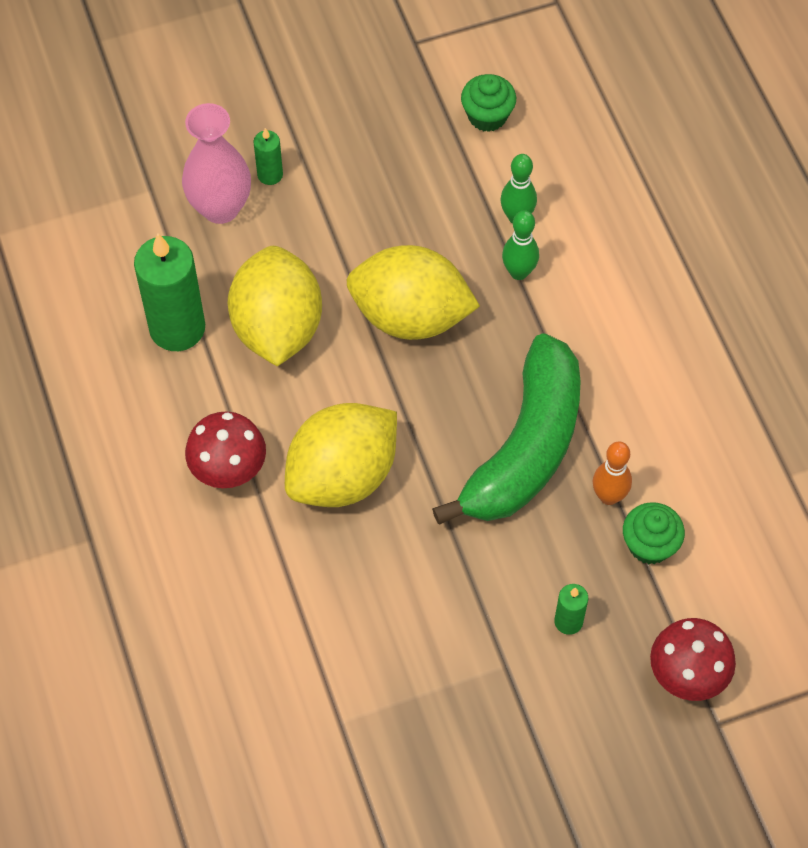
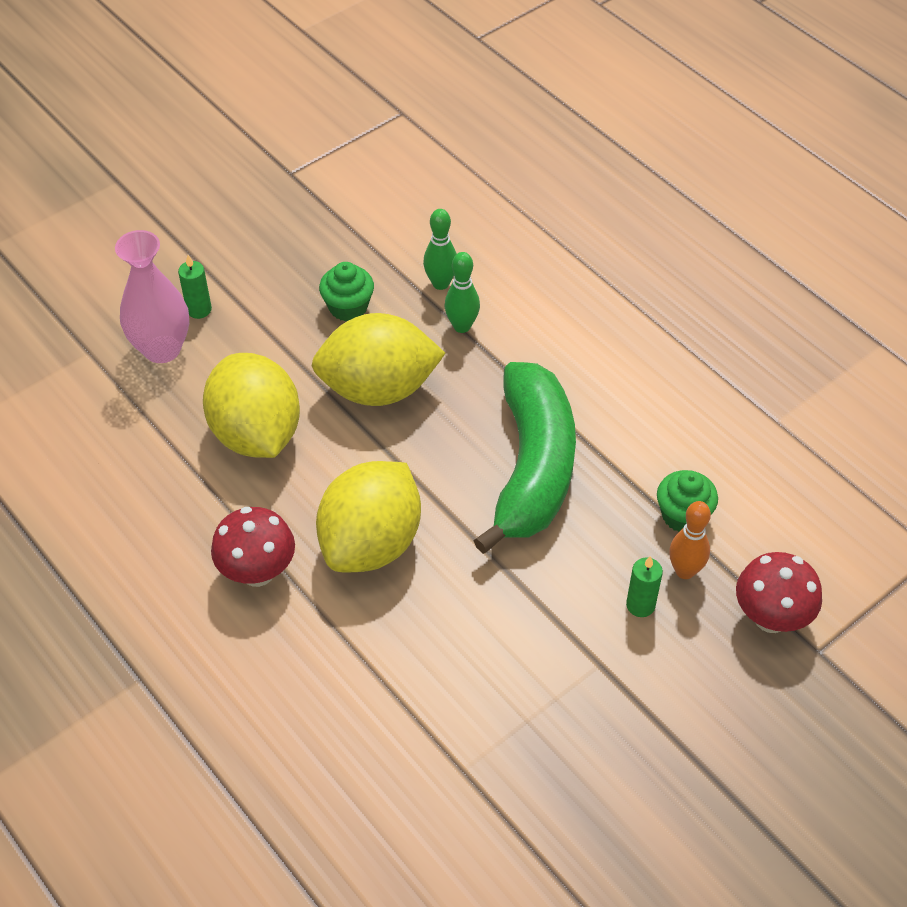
camera: 20 degrees left, 10 degrees down
green candle [134,234,205,351] -> none
green cupcake [461,74,516,132] -> green cupcake moved to [319,262,374,321]
orange bowling pin [593,442,632,505] -> orange bowling pin moved to [669,501,711,579]

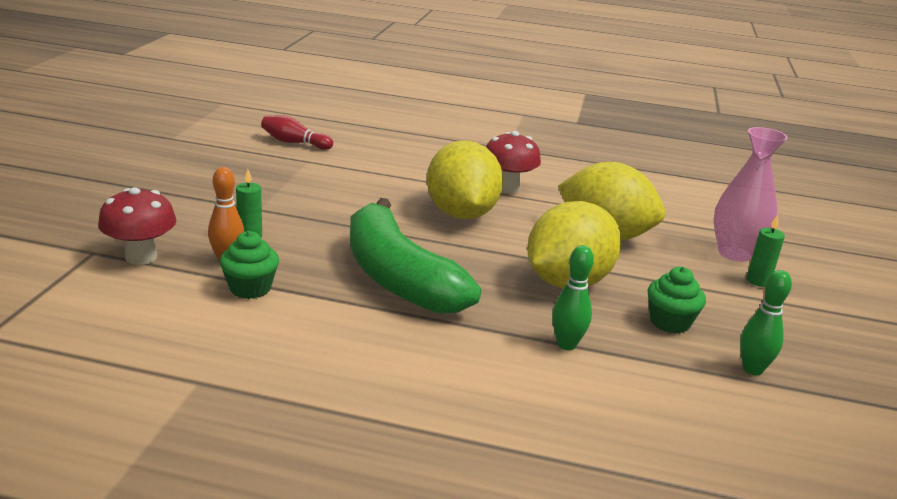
camera: 140 degrees right, 25 degrees down
green bowling pin [423,209,457,290] -> green bowling pin moved to [740,270,792,376]
none -> red bowling pin [261,115,333,150]

